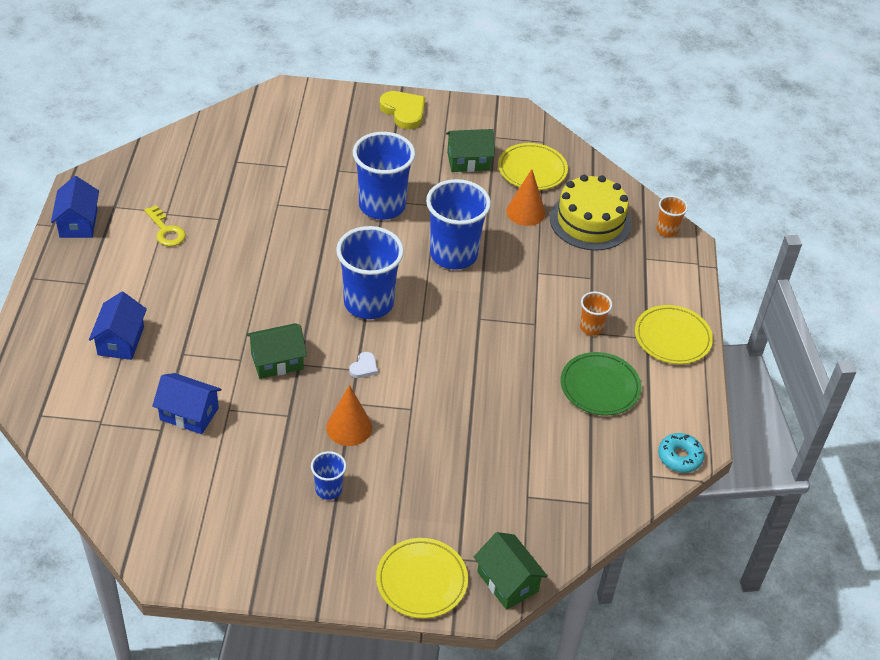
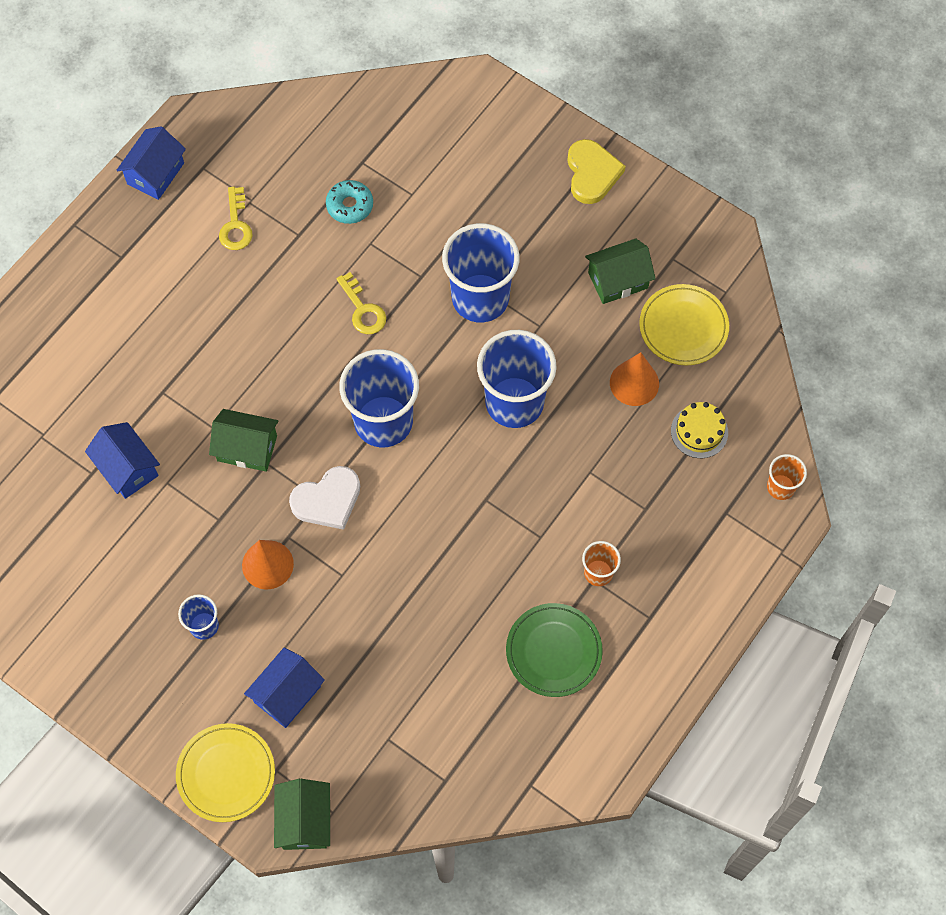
camera: 35 degrees right, 20 degrees up
blue house [89,292,147,360] -> blue house moved to [244,648,325,728]
white heart [349,352,378,378] -> white heart [289,466,360,530], size x1.95
green house [446,129,495,172] -> green house turned 45 degrees counterclockwise [585,238,656,304]
yellow cake [550,175,631,251] -> yellow cake [671,402,728,458], size x0.55
yellow plate [635,305,713,364] -> none
turquoise donut [658,433,705,473] -> turquoise donut moved to [326,180,373,224]
none -> yellow key [336,272,386,334]

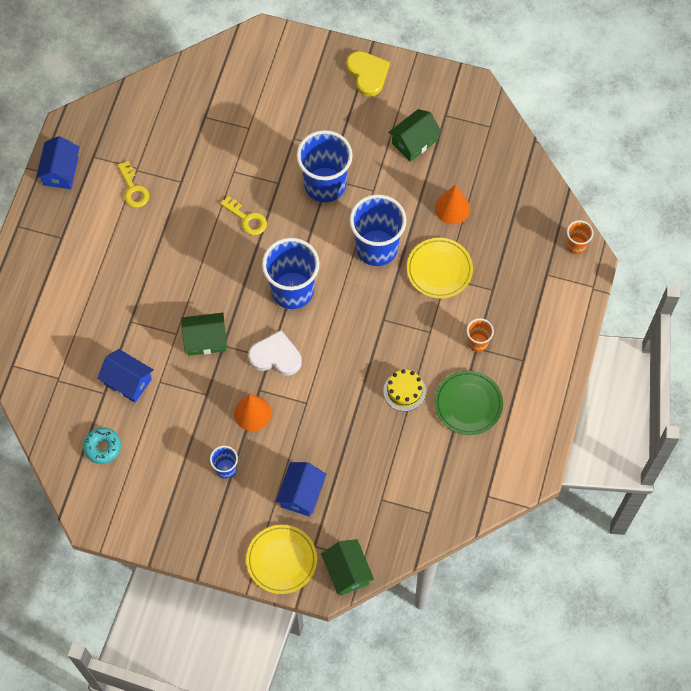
camera: 20 degrees left, 0 degrees up
white heart [289,466,360,530] -> white heart turned 120 degrees counterclockwise [248,330,302,375]
turquoise donut [326,180,373,224] -> turquoise donut moved to [83,427,121,464]
yellow plate [639,284,729,366] -> yellow plate moved to [407,238,473,299]
yellow cake [671,402,728,458] -> yellow cake moved to [383,369,426,411]

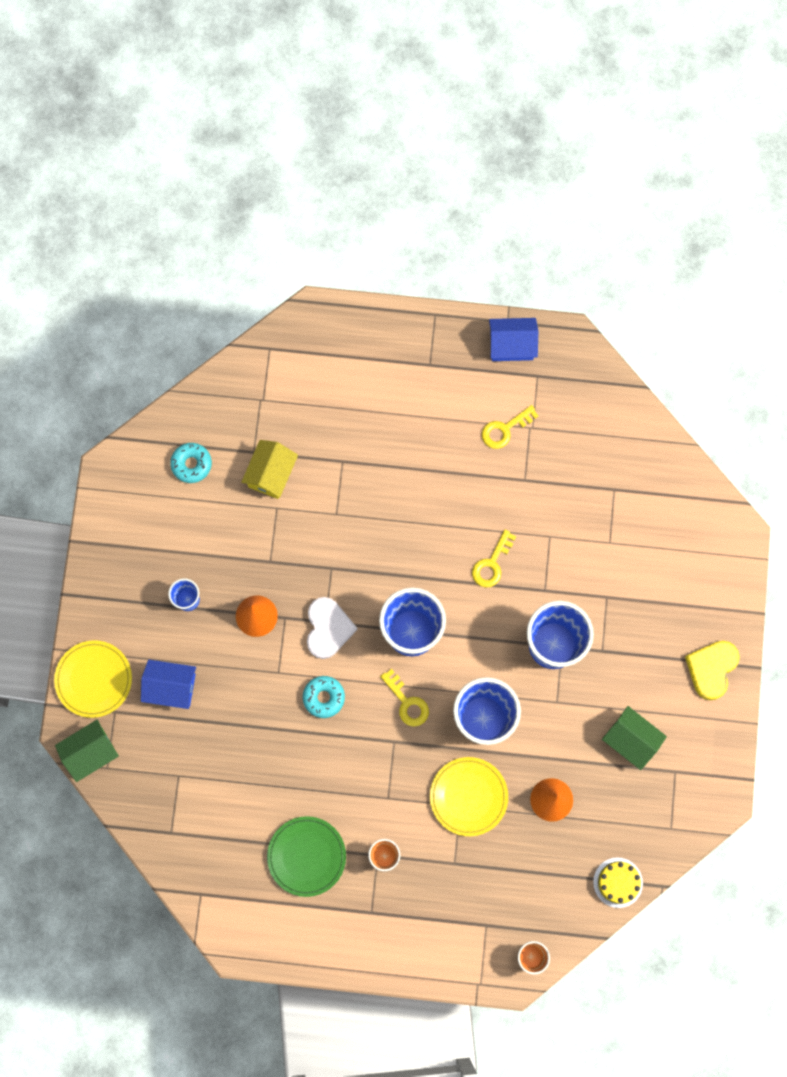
camera: 80 degrees right, 10 degrees up
blue house [97,349,153,402] -> yellow house [241,440,298,499]
green house [181,313,227,356] -> none
yellow heart [346,51,390,97] -> yellow heart turned 150 degrees clockwise [685,641,740,700]
yellow cake [383,369,426,411] -> yellow cake moved to [593,857,643,908]
none -> turquoise donut [303,676,345,718]
none -> yellow key [380,669,429,727]

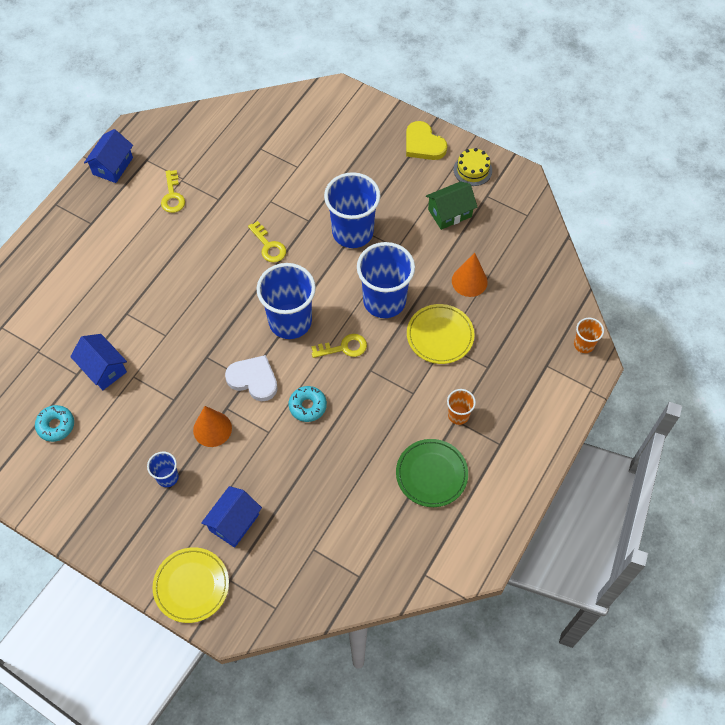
camera: 65 degrees left, 15 degrees down
green house [55,719,119,782] -> none
yellow house [241,440,298,499] -> blue house [70,334,127,390]
yellow cake [593,857,643,908] -> yellow cake moved to [454,148,492,186]

